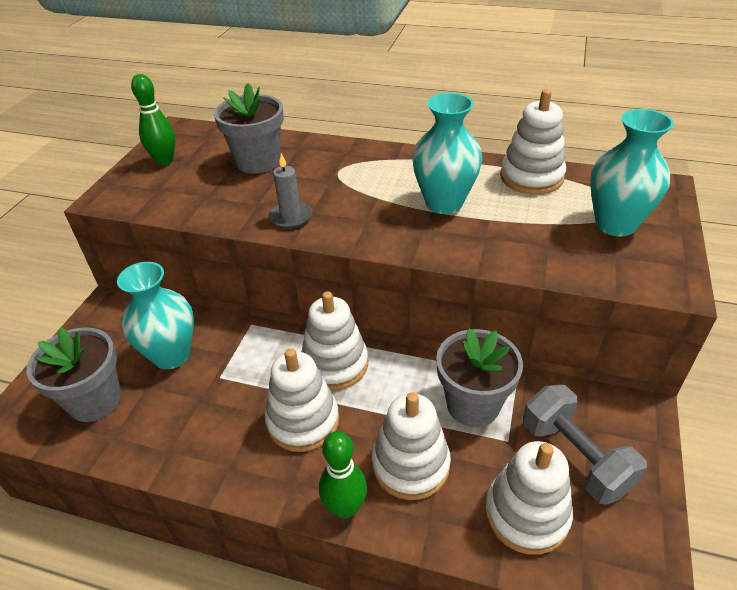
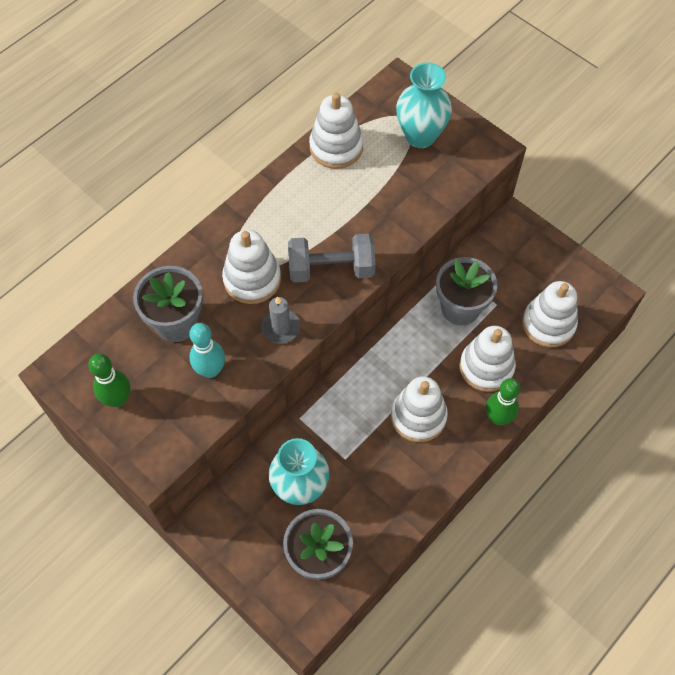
camera: 65 degrees left, 20 degrees up
white stacking toy [301,291,368,390] -> white stacking toy moved to [222,230,281,304]
turquoise vase [412,93,482,214] -> none
grey dumbbell [523,385,647,505] -> grey dumbbell moved to [288,234,376,283]
none -> turquoise bowling pin [189,323,225,378]

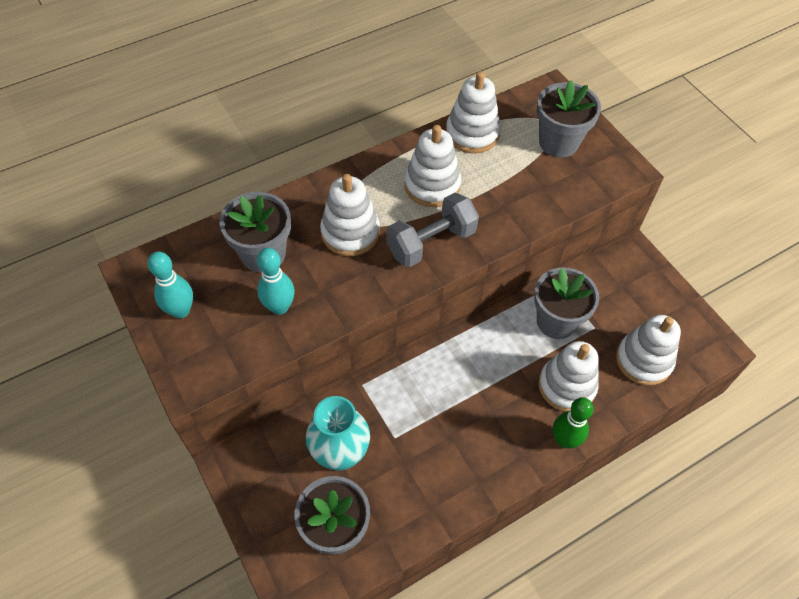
camera: 15 degrees right, 5 degrees down
green bowling pin [88,354,130,407] -> turquoise bowling pin [147,251,193,318]
grey candle [261,296,300,343] -> none
grey dumbbell [288,234,376,283] -> grey dumbbell turned 45 degrees counterclockwise [387,193,479,267]
white stacking toy [391,377,448,442] -> white stacking toy moved to [404,125,461,207]
turquoise vase [396,63,452,148] -> grey flower pot [537,80,601,158]

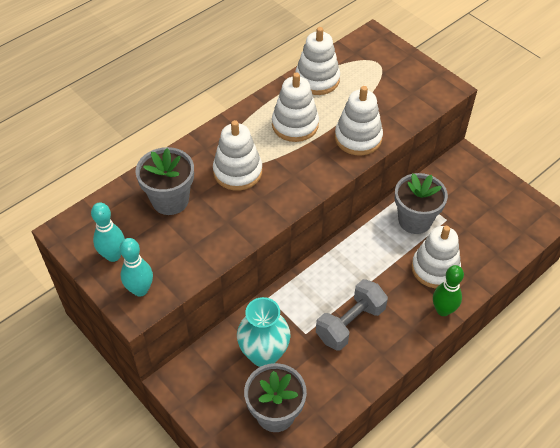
camera: 10 degrees left, 5 degrees down
turquoise bowling pin [257,248,295,315] -> turquoise bowling pin moved to [120,238,153,297]
grey dumbbell [387,193,479,267] -> grey dumbbell moved to [316,279,388,351]
grey flower pot [537,80,601,158] -> none
white stacking toy [616,315,681,385] -> white stacking toy moved to [335,86,383,155]

